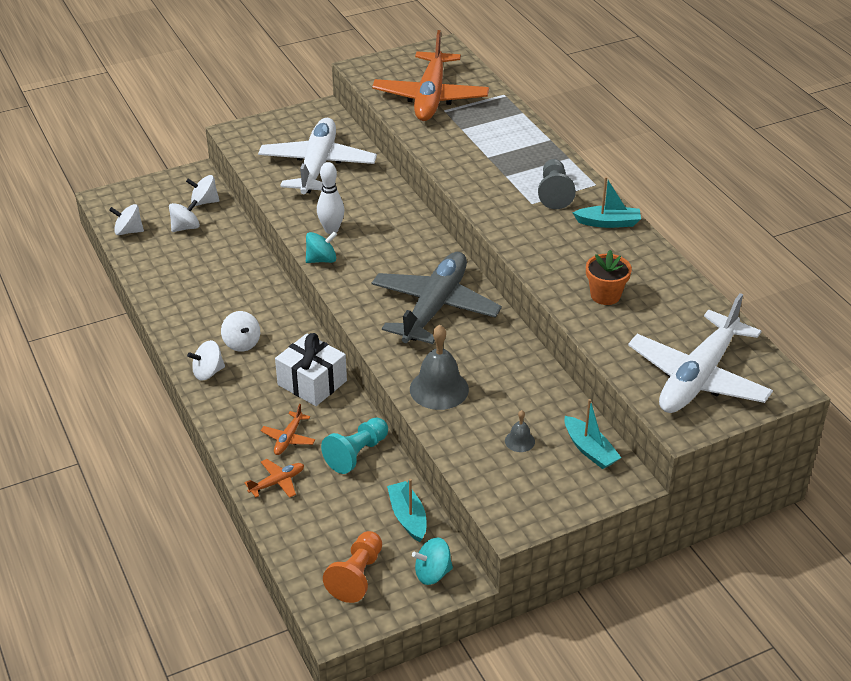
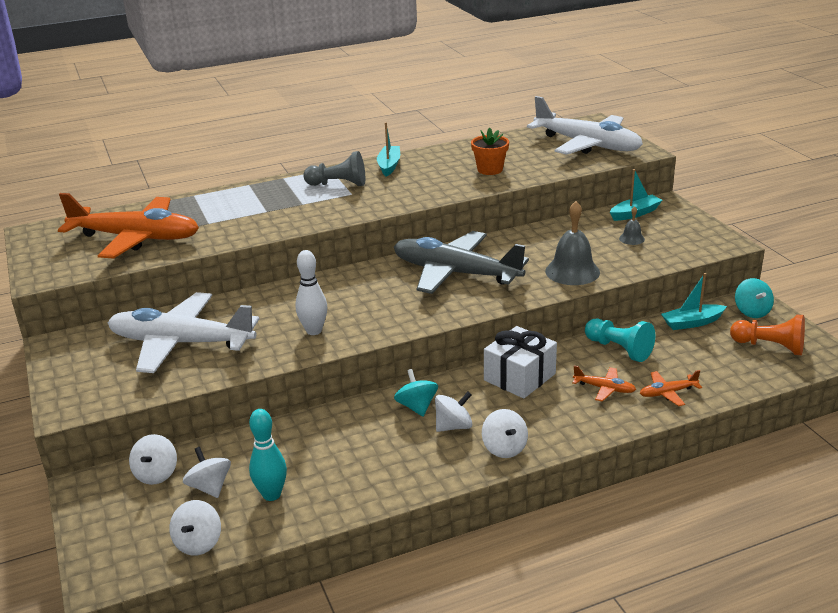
camera: 85 degrees left, 10 degrees down
orange plane [244,459,304,498] -> orange plane turned 75 degrees counterclockwise [640,370,702,406]
turquoise spinning top [306,231,337,263] -> turquoise spinning top moved to [394,369,438,416]
none -> turquoise bowling pin [249,409,287,501]

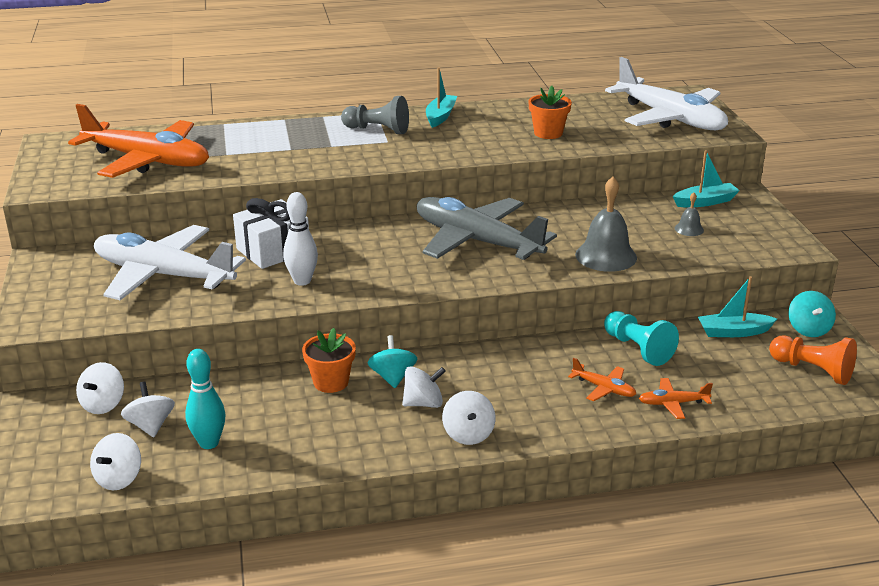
camera: 10 degrees right, 0 degrees up
white gift [484,326,557,399] -> white gift moved to [233,198,309,269]
none -> orange flower pot [302,328,356,393]

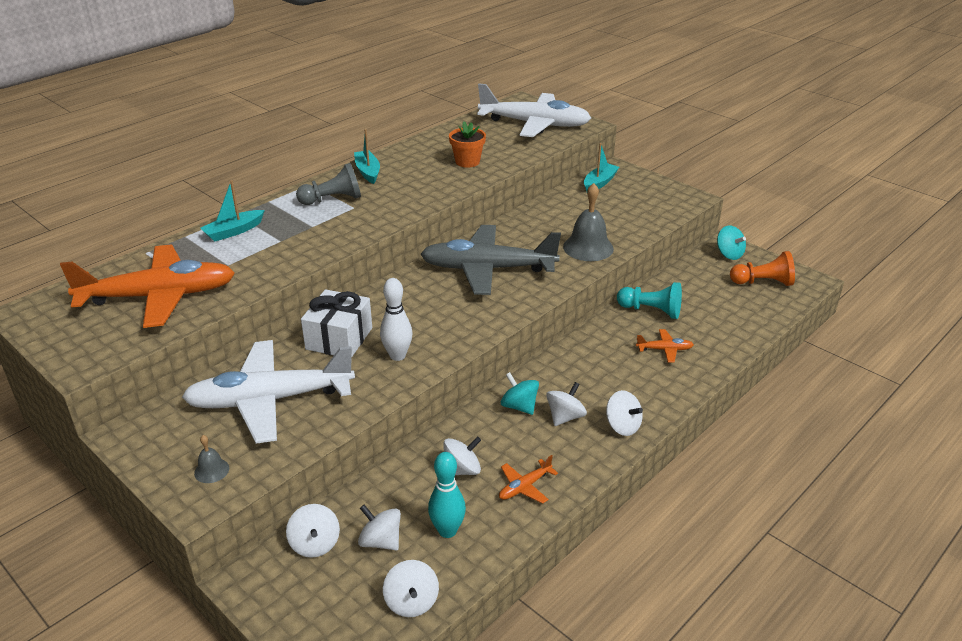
camera: 35 degrees left, 5 degrees up
orange flower pot [302,328,356,393] -> none
orange plane [639,378,713,419] -> orange plane moved to [499,455,558,504]
grey bell [675,192,704,236] -> grey bell moved to [194,435,229,483]
turquoise boat [698,276,777,337] -> turquoise boat moved to [200,180,265,242]
none -> white spinning top [443,436,481,475]

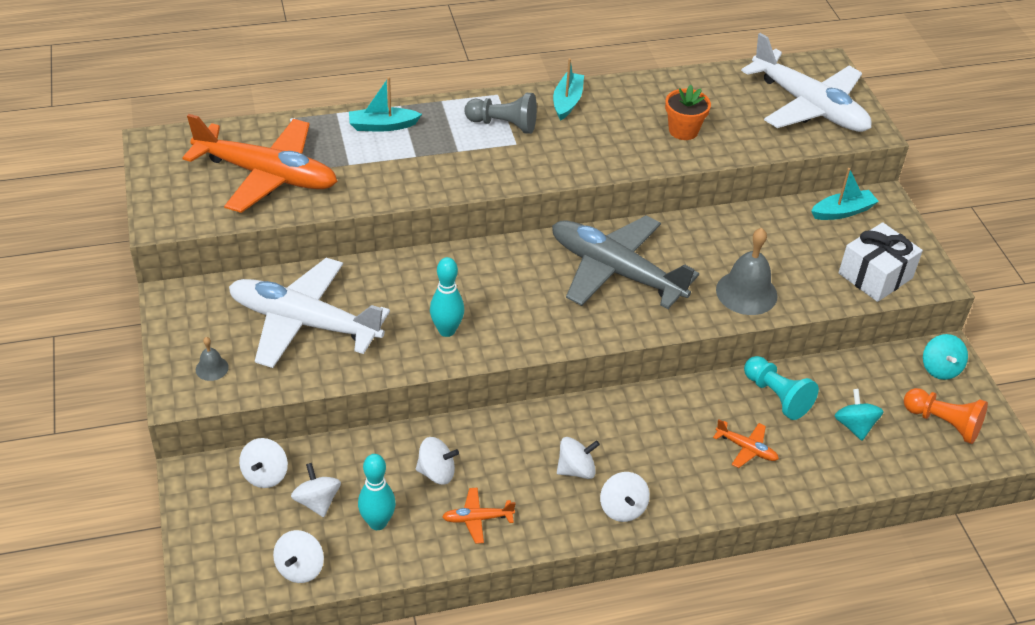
camera: 30 degrees right, 10 degrees up
white gift [301,289,372,356] -> white gift moved to [838,222,923,302]
white bowling pin [380,278,412,361] -> turquoise bowling pin [430,257,464,337]
turquoise spinning top [501,372,539,415] -> turquoise spinning top moved to [835,389,884,441]

